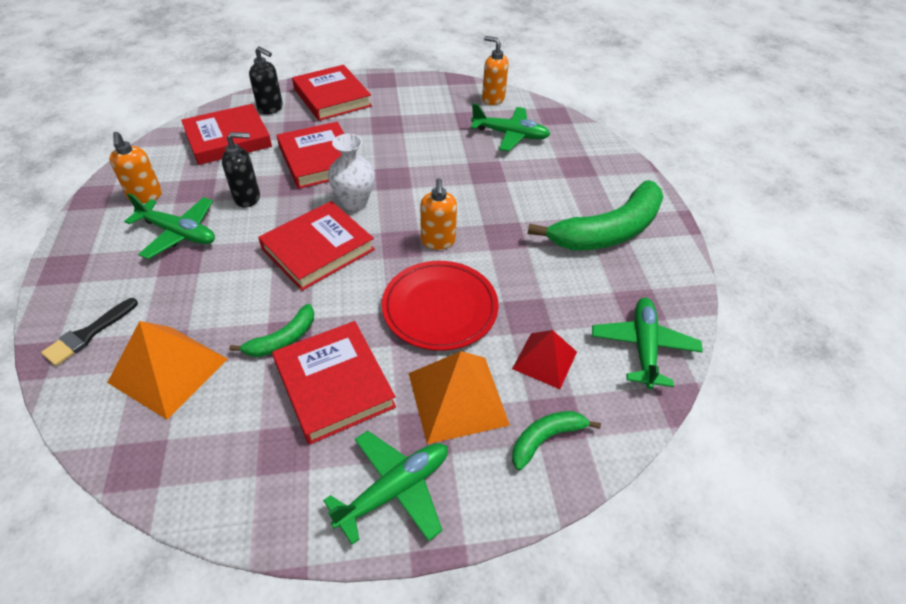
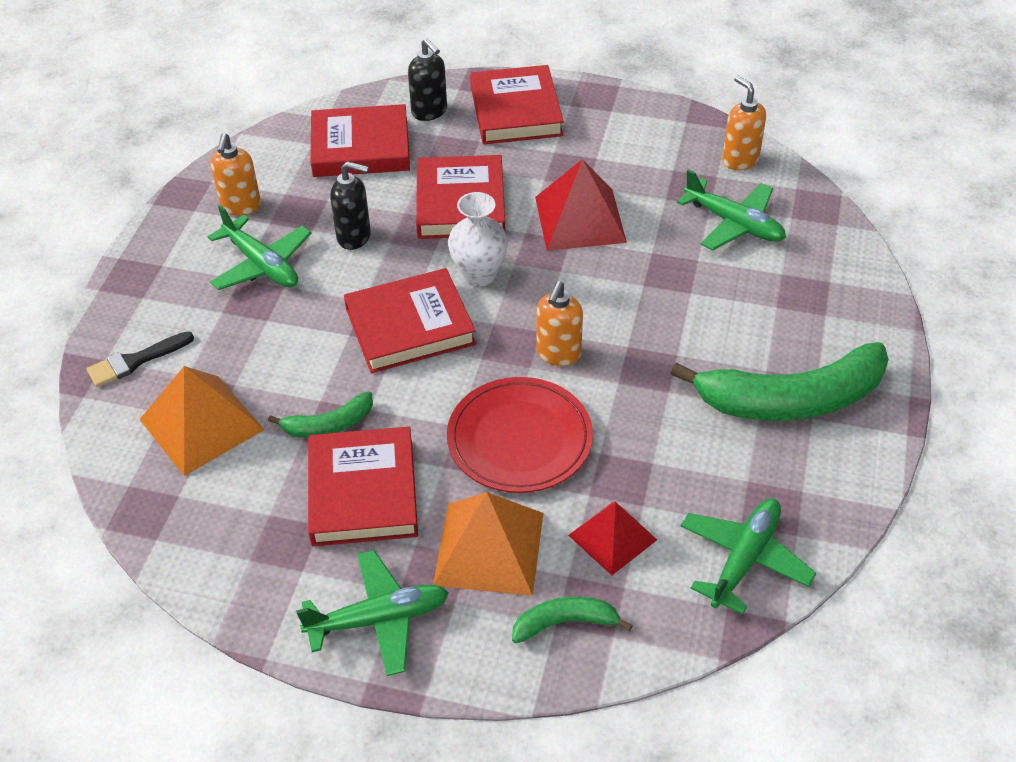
camera: 25 degrees right, 0 degrees up
none -> red pyramid [535,159,627,251]

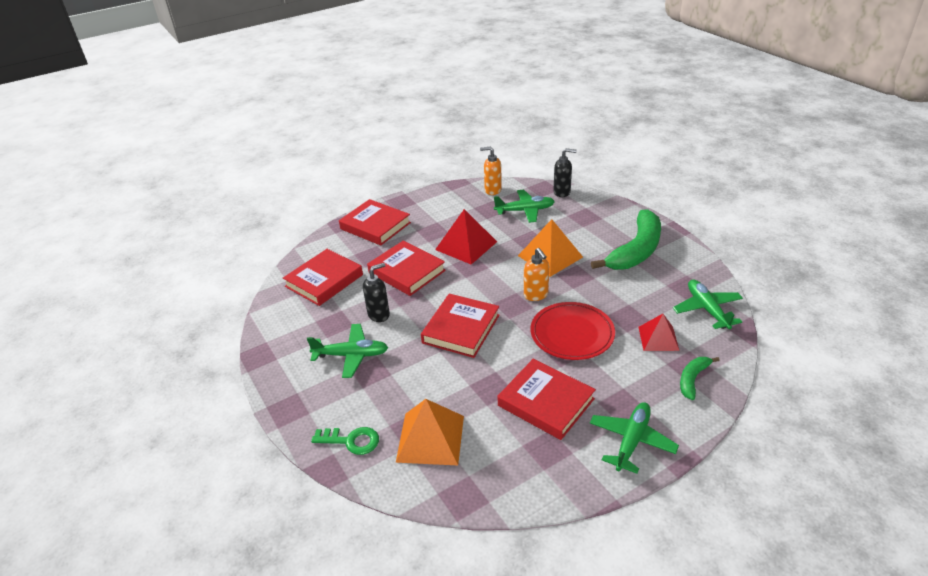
camera: 45 degrees left, 10 degrees down
black brush [87,331,194,387] -> green key [311,427,379,455]
orange soap dispenser [210,133,261,216] -> none
green banana [268,391,373,438] -> none
black soap dispenser [408,38,447,121] -> black soap dispenser moved to [553,148,577,197]
orange pyramid [433,492,543,596] -> orange pyramid moved to [518,219,583,277]
white vase [448,192,508,287] -> none

